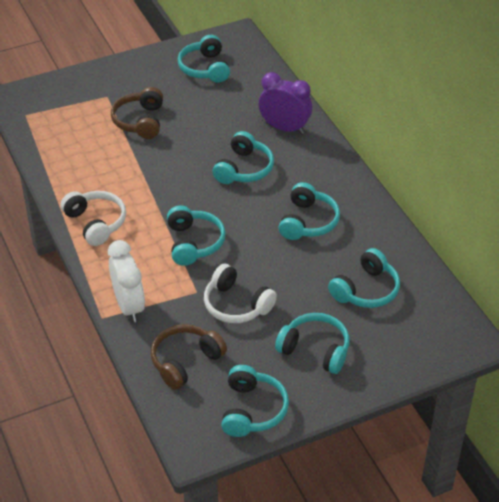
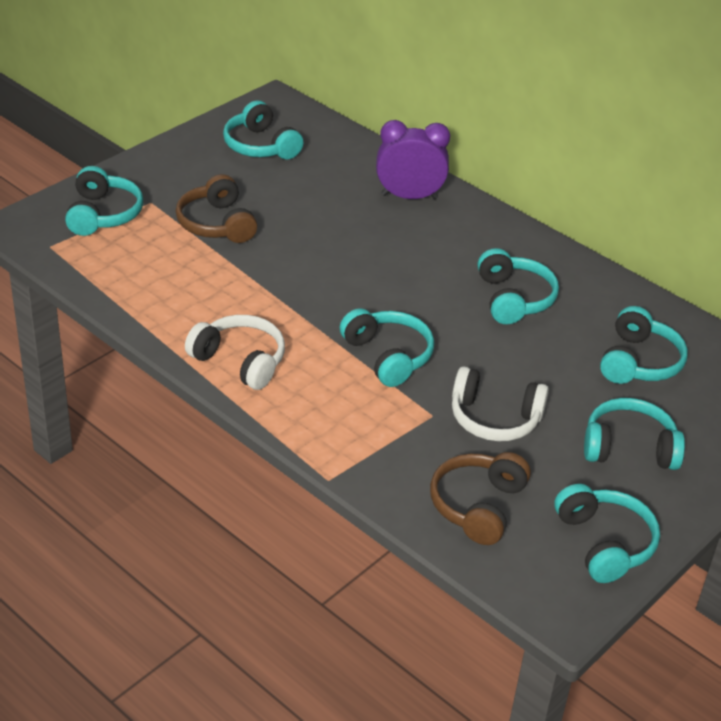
camera: 25 degrees left, 5 degrees down
white clock [108,240,145,322] -> none
turquoise headphones [213,131,274,184] -> turquoise headphones moved to [65,166,143,236]

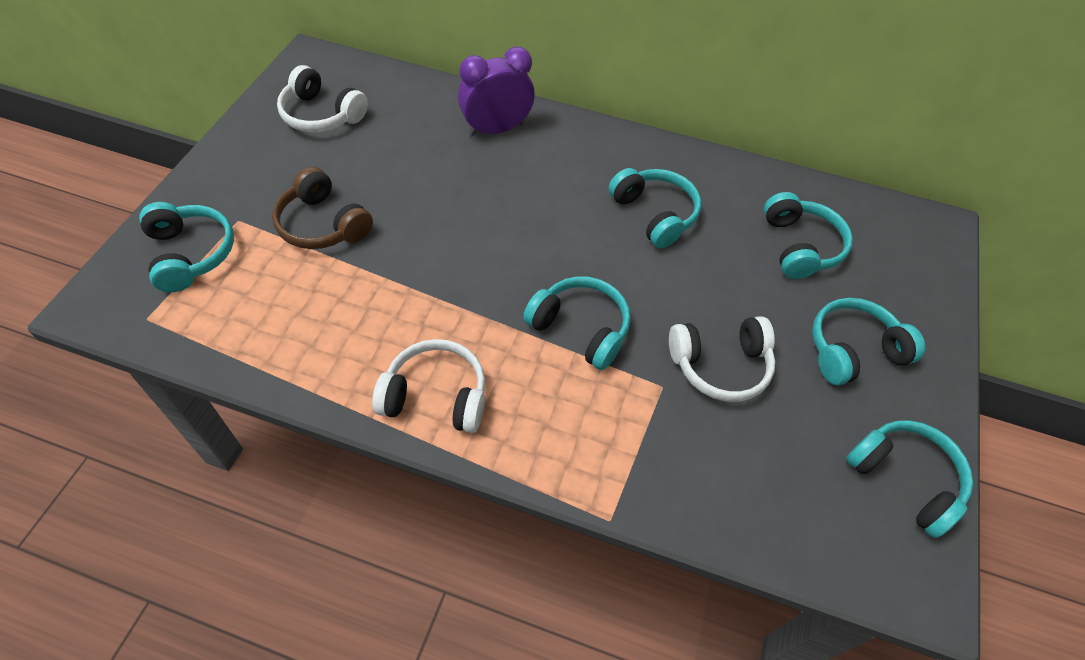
camera: 25 degrees left, 15 degrees up
turquoise headphones [223,100,304,160] -> white headphones [277,65,368,132]
brown headphones [430,452,531,545] -> none

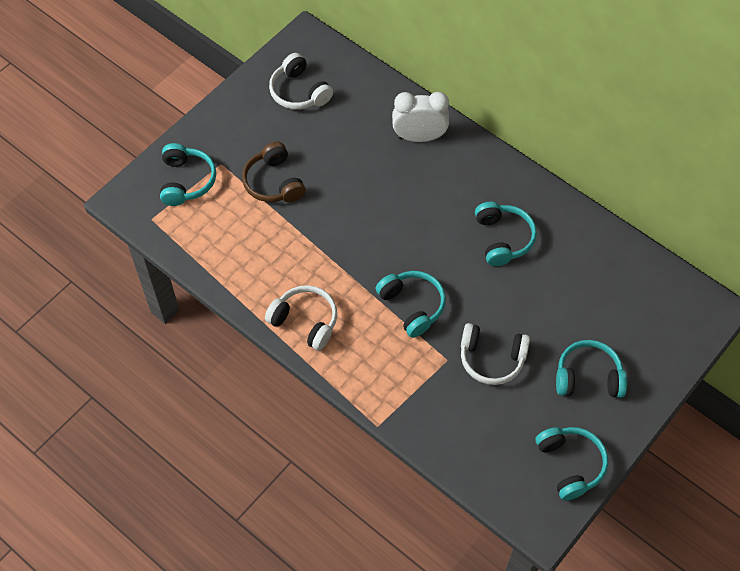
camera: 25 degrees right, 5 degrees up
purple clock [458,47,535,136] -> white clock [392,92,449,142]
turquoise headphones [764,192,853,279] -> none

